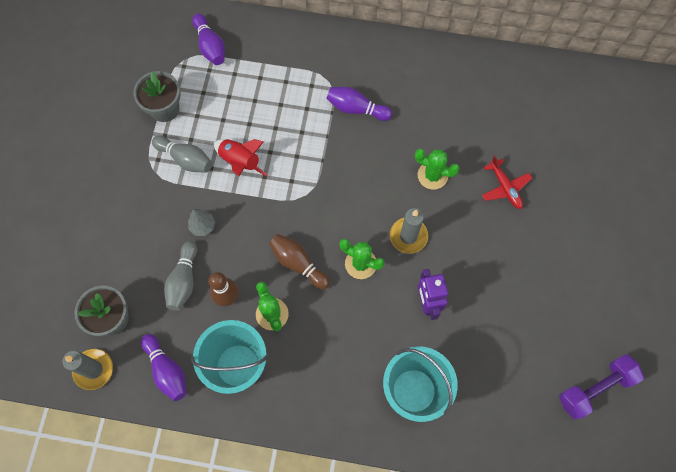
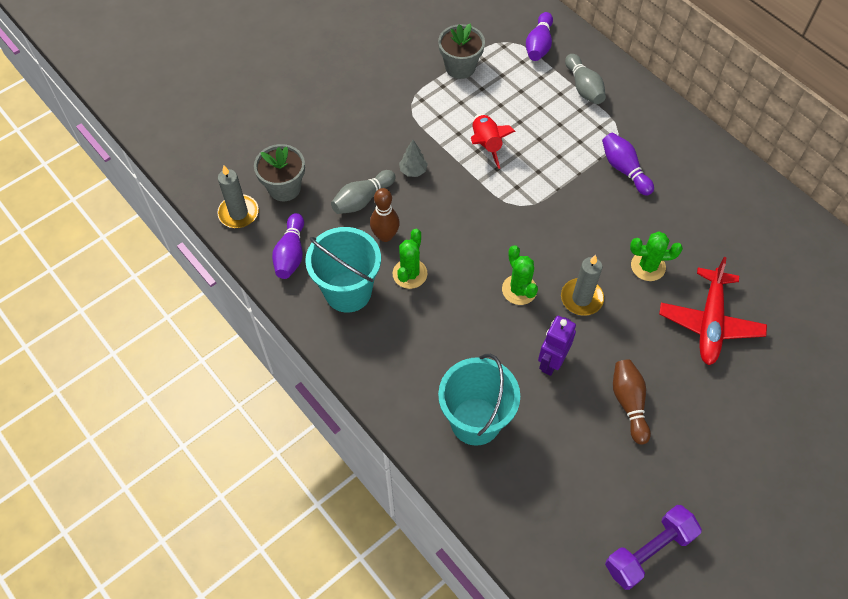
camera: 40 degrees right, 10 degrees down
grey bowling pin [152,135,212,173] -> grey bowling pin moved to [565,54,606,104]
brown bowling pin [269,234,330,290] -> brown bowling pin moved to [613,359,651,444]
green cactus [415,149,460,190] -> green cactus turned 60 degrees counterclockwise [630,232,683,281]
red plane [482,156,532,209] -> red plane [659,257,767,365], size x1.66
purple dumbbell [559,354,644,419] -> purple dumbbell turned 45 degrees counterclockwise [605,505,702,590]

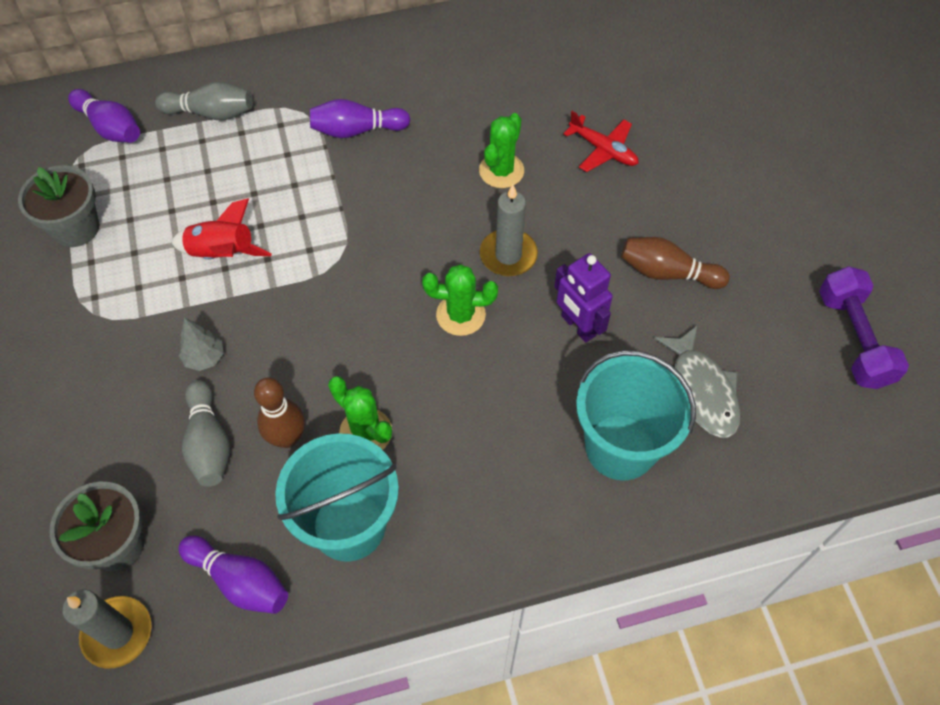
camera: 65 degrees left, 0 degrees up
red plane [659,257,767,365] -> red plane [563,111,639,172], size x0.60
none -> grey fish [654,325,740,438]

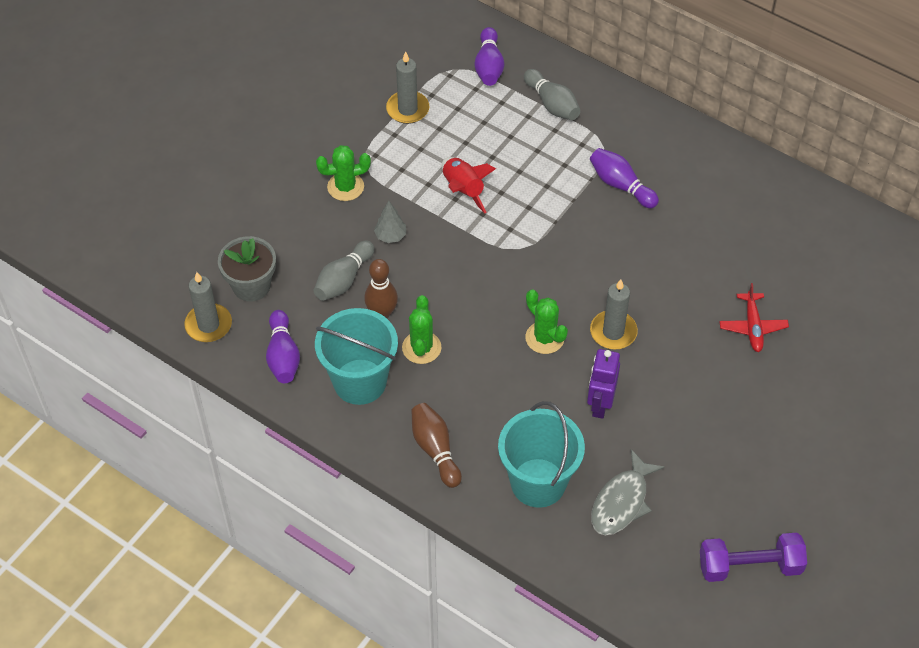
camera: 50 degrees right, 5 degrees down
grey flower pot [18,165,99,247] -> grey candle [386,51,429,124]
green cactus [479,113,524,188] -> green cactus moved to [316,145,371,201]
brown bowling pin [621,237,730,289] -> brown bowling pin moved to [411,403,462,488]
purple dumbbell [819,266,909,389] -> purple dumbbell turned 45 degrees clockwise [700,533,807,582]

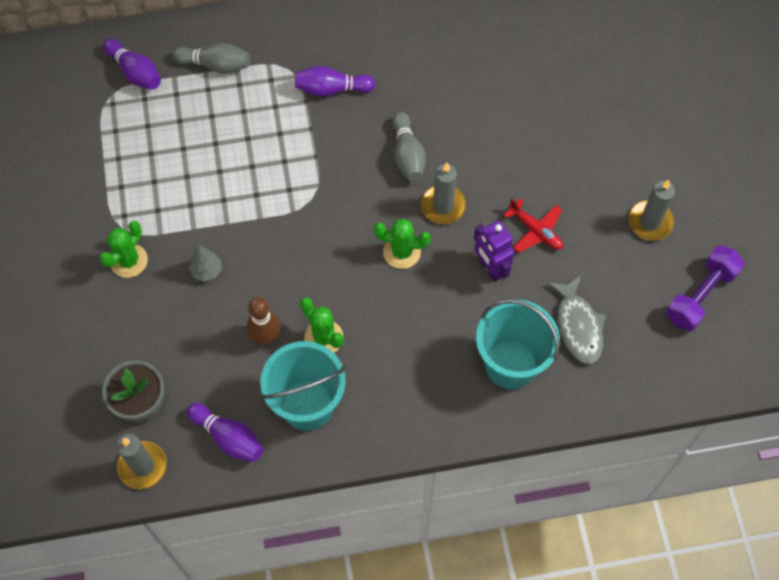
camera: 45 degrees left, 10 degrees up
grey bowling pin [314,241,375,301] -> grey bowling pin moved to [392,112,426,182]
grey candle [386,51,429,124] -> grey candle moved to [628,180,675,241]
brown bowling pin [411,403,462,488] -> none
red rocket [442,157,496,213] -> none
red plane [719,283,789,352] -> red plane moved to [503,198,563,253]

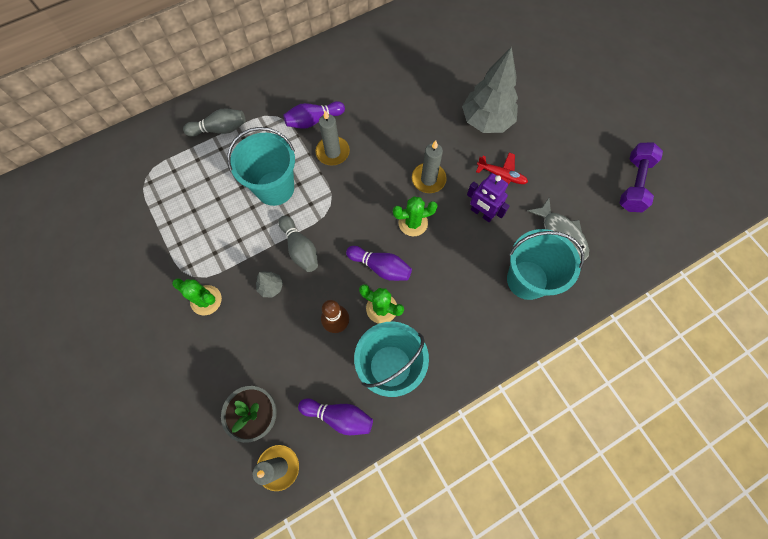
camera: 20 degrees left, 5 degrees up
green cactus [99,221,148,278] -> green cactus turned 75 degrees counterclockwise [172,278,222,315]
purple bowling pin [103,39,161,90] -> purple bowling pin moved to [346,246,412,281]
grey bowling pin [392,112,426,182] -> grey bowling pin moved to [278,215,318,272]
grey candle [628,180,675,241] -> grey candle moved to [316,110,350,165]
none -> turquoise bucket [227,127,295,206]
none -> grey tree [462,47,518,133]

